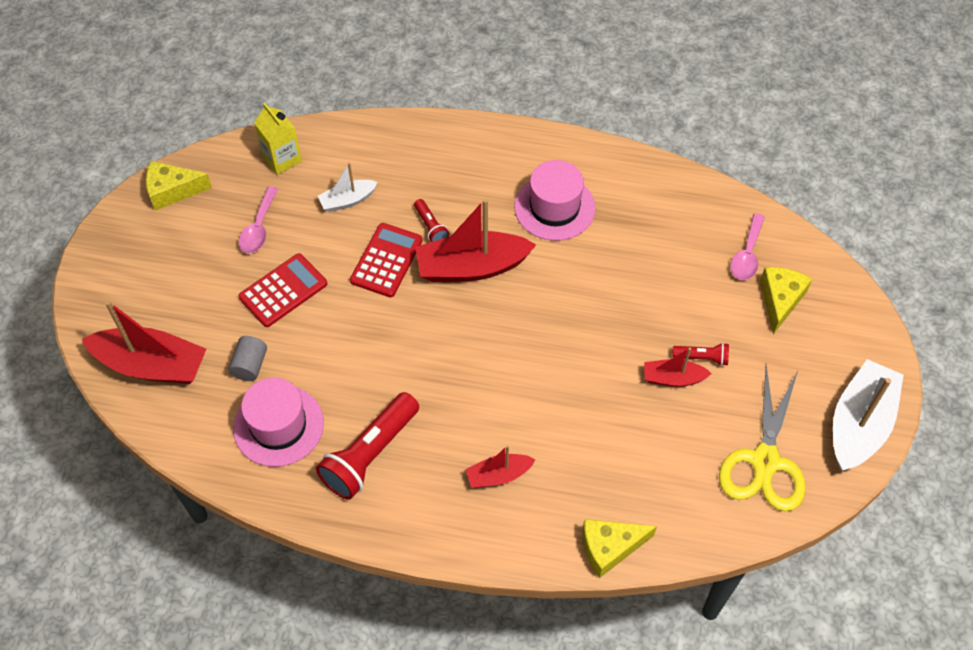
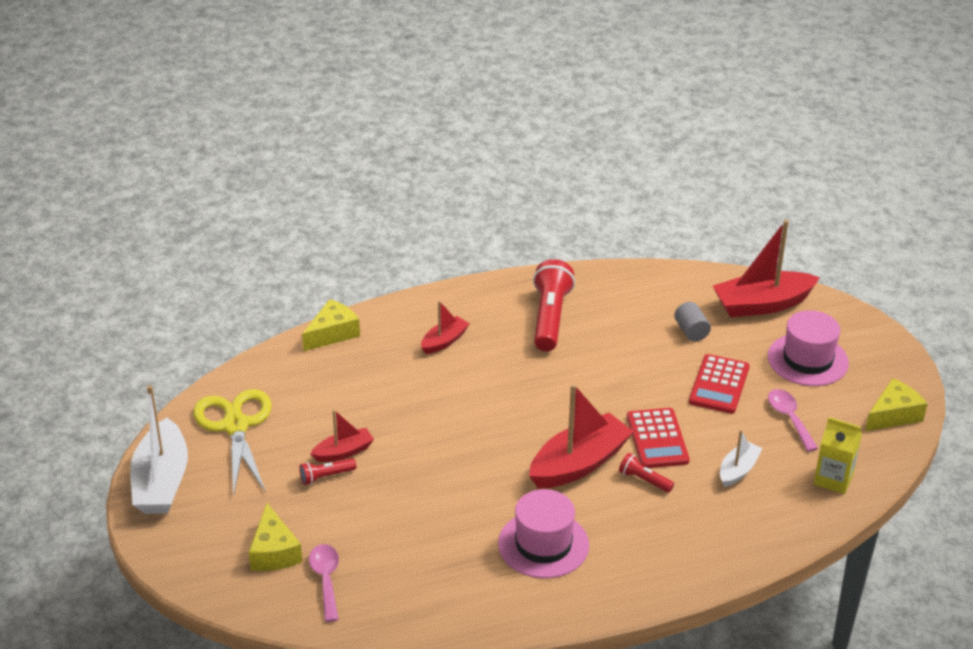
camera: 150 degrees right, 20 degrees down
pink hat [233,378,324,467] -> pink hat moved to [768,310,849,386]

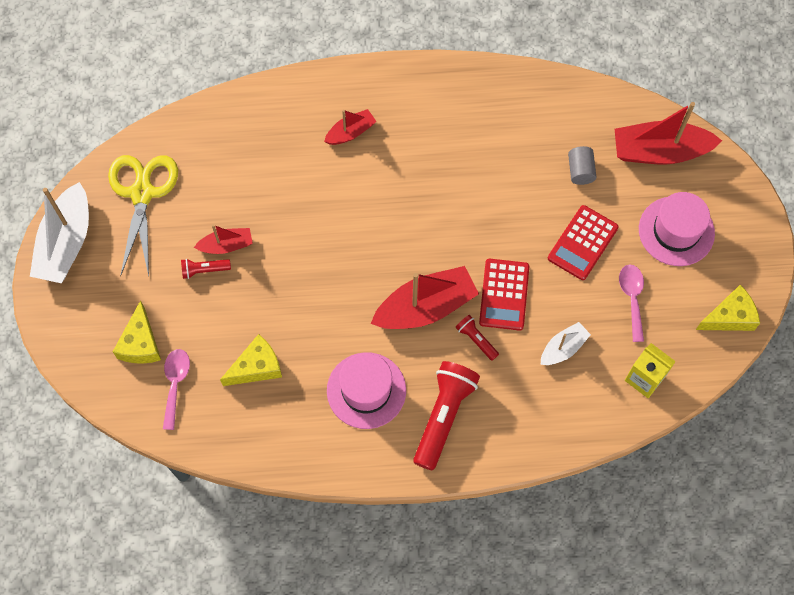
camera: 15 degrees right, 30 degrees up
yellow cheese [302,299,360,351] -> yellow cheese moved to [220,334,282,386]
red flashlight [533,259,575,351] -> red flashlight moved to [413,361,480,470]

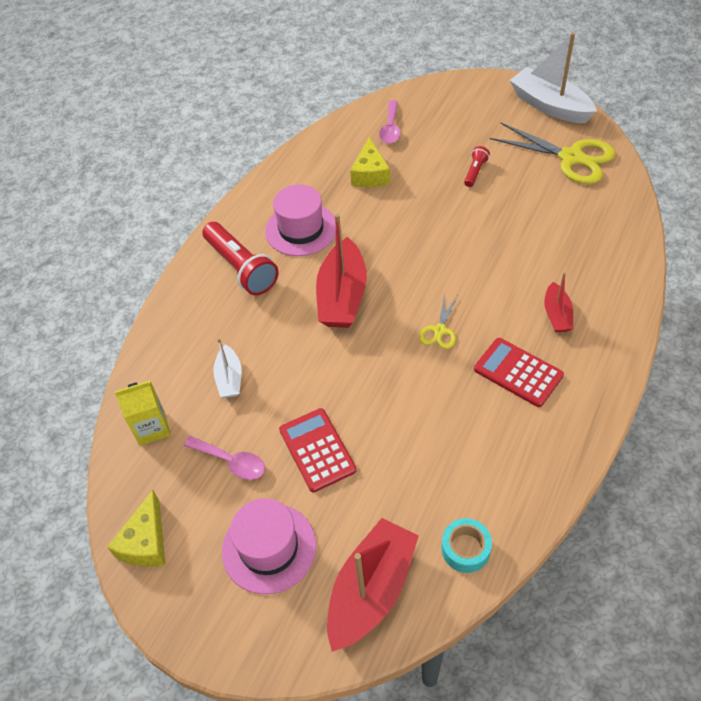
camera: 125 degrees right, 15 degrees down
yellow cheese [113,300,161,364] -> none
pink spoon [163,349,190,430] -> pink spoon turned 60 degrees clockwise [379,100,401,144]
red boat [194,224,253,254] -> none
red flashlight [455,315,499,361] -> none
red calculator [479,259,529,331] -> red calculator moved to [474,338,564,407]
grey cylinder [568,146,597,185] -> none
none -> yellow scissors [419,296,458,349]
none -> turquoise tape [442,518,492,573]

